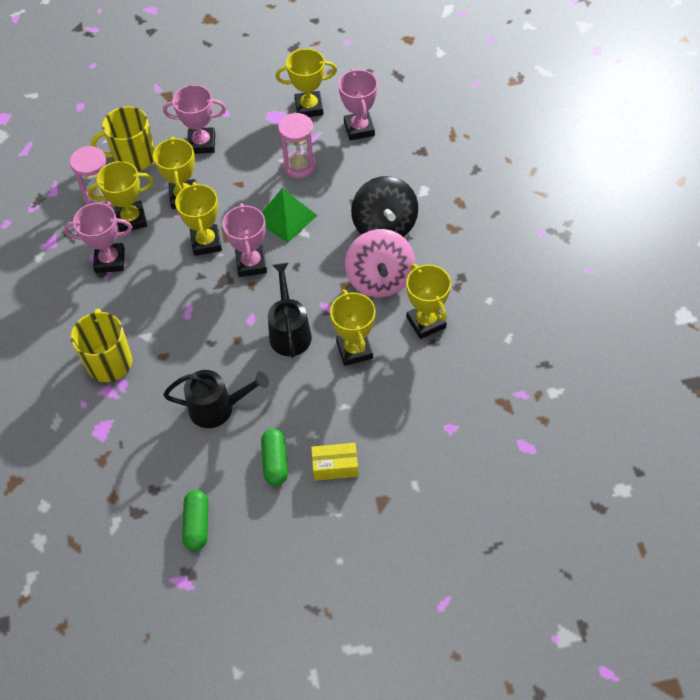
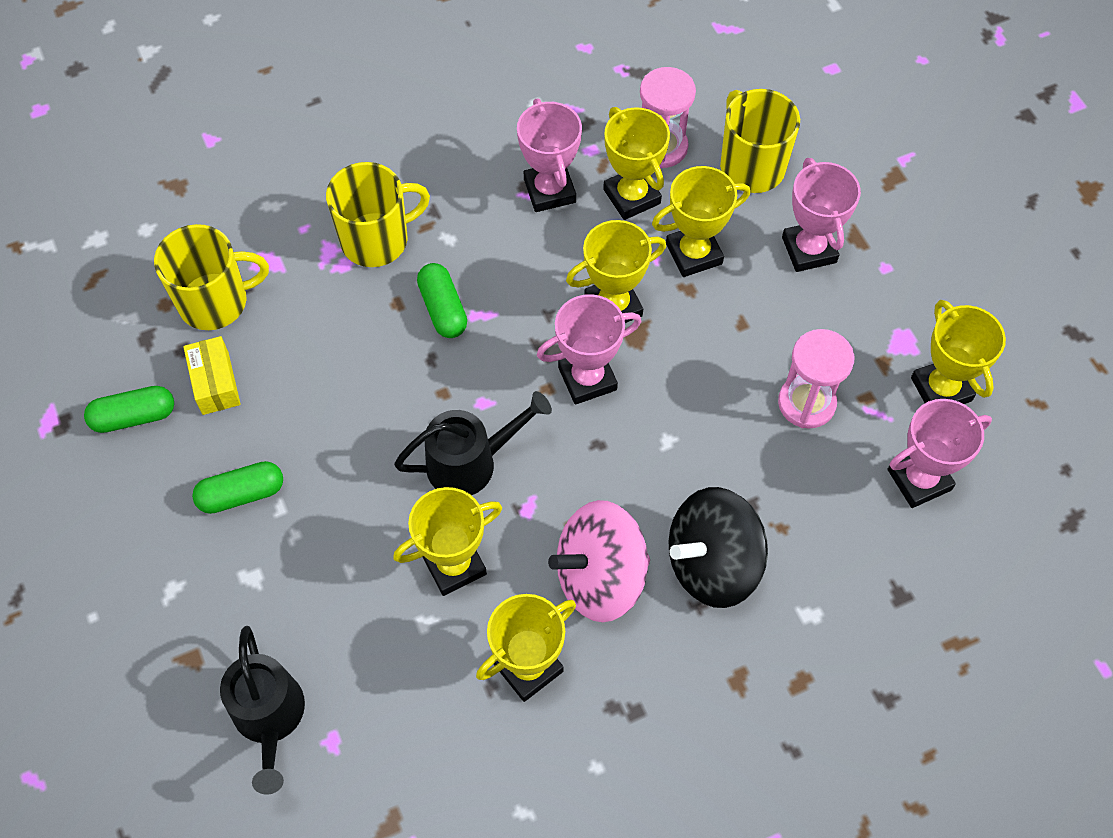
camera: 75 degrees right, 5 degrees up
black watering can [163,370,269,428] -> black watering can moved to [220,626,305,795]
green pyramid [262,188,317,243] -> none
yellow box [311,443,358,481] -> yellow box moved to [183,336,241,415]
none -> yellow mug [154,224,269,330]
none -> green capsule [417,263,467,338]

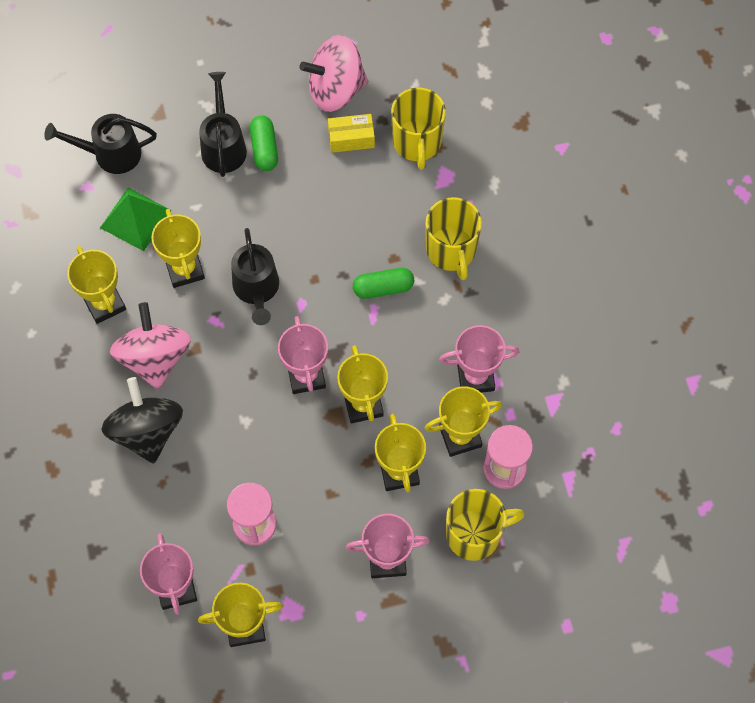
camera: 100 degrees right, 5 degrees up
green capsule [84,386,174,433] -> pink spinning top [299,36,368,112]
none -> green pyramid [100,188,172,251]
none -> black watering can [199,72,247,177]

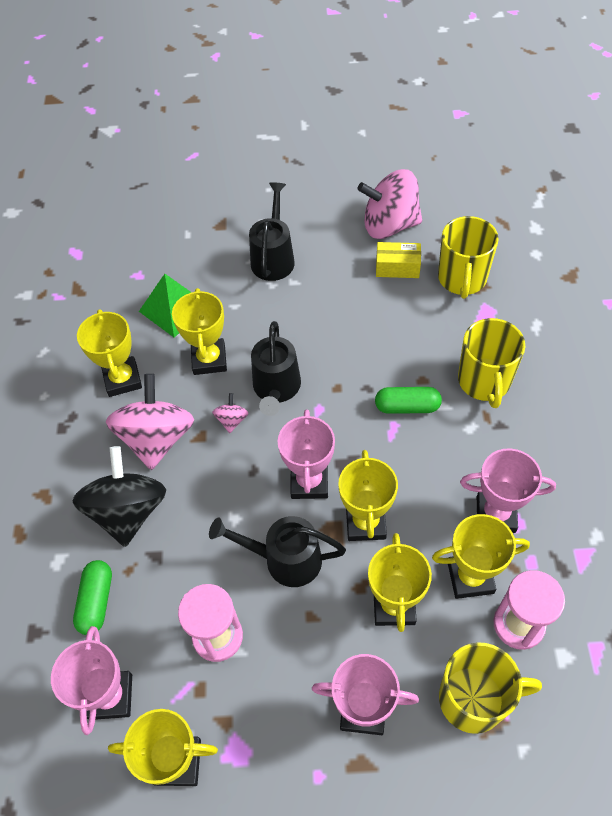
camera: 15 degrees right, 10 degrees down
black watering can [44,114,157,174] -> black watering can moved to [209,516,346,587]
green capsule [250,115,278,171] -> green capsule moved to [73,560,112,635]
none -> pink spinning top [212,393,248,433]

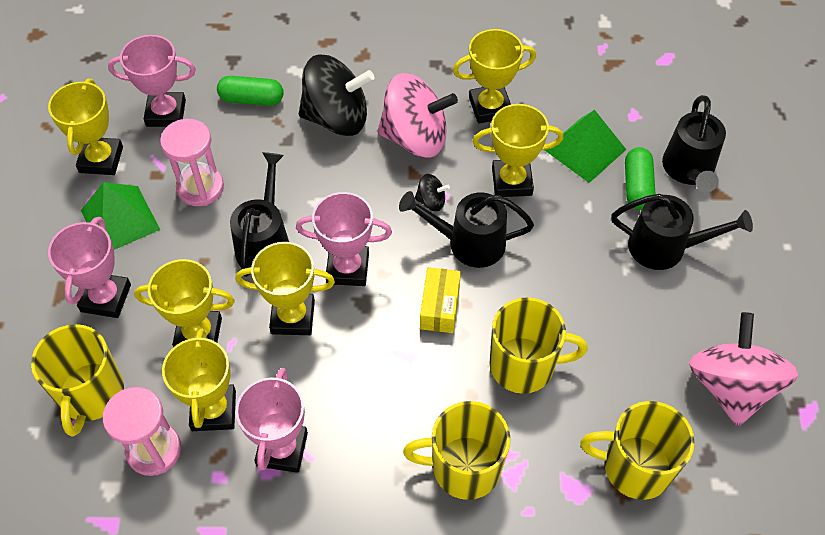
camera: 90 degrees right, 0 degrees up
pink spinning top [212,393,248,433] -> black spinning top [415,174,450,211]
green capsule [375,387,442,414] -> green capsule moved to [625,147,655,210]
yellow box [376,242,421,278] -> yellow box moved to [420,267,461,333]
none -> green pyramid [81,182,160,250]
none -> yellow mug [490,297,588,394]
none -> black watering can [662,95,726,192]

